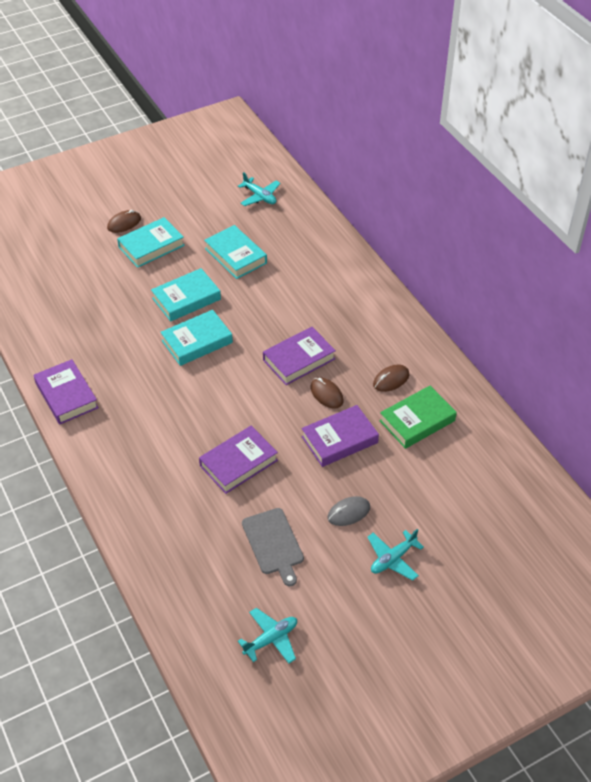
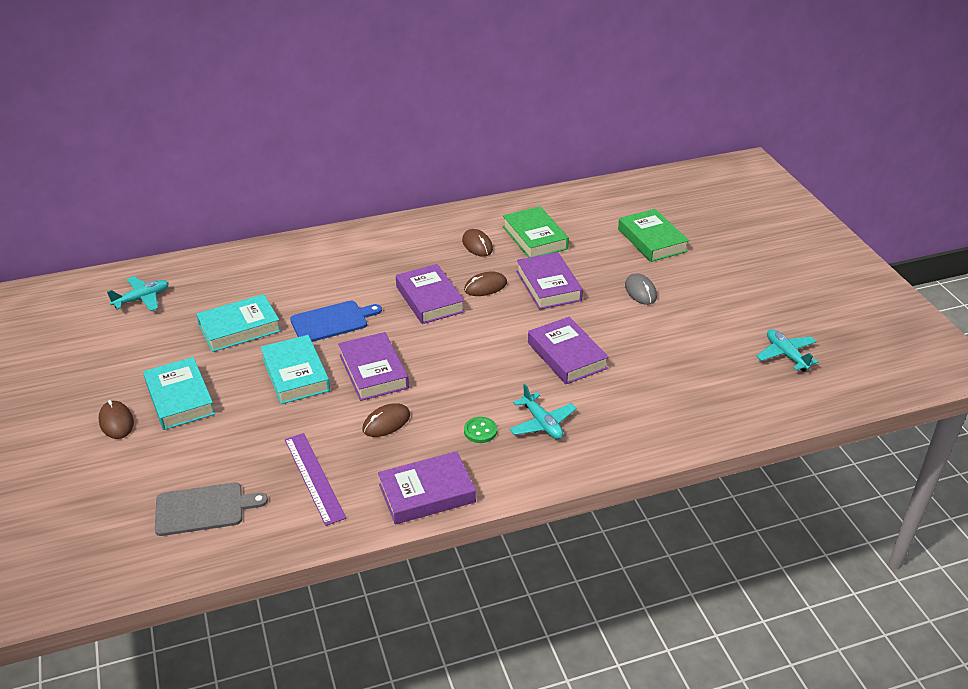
camera: 80 degrees left, 10 degrees down
turquoise book [160,310,233,366] -> purple book [338,332,409,401]
grey cutting board [242,508,304,587] -> grey cutting board moved to [155,482,268,536]
turquoise plane [367,529,424,581] -> turquoise plane moved to [510,384,577,439]
none -> purple ruler [285,433,346,526]
none -> blue cutting board [290,301,382,342]
none -> brown mouse [363,403,410,437]
none -> green button [464,417,497,443]
none -> green book [618,209,689,262]

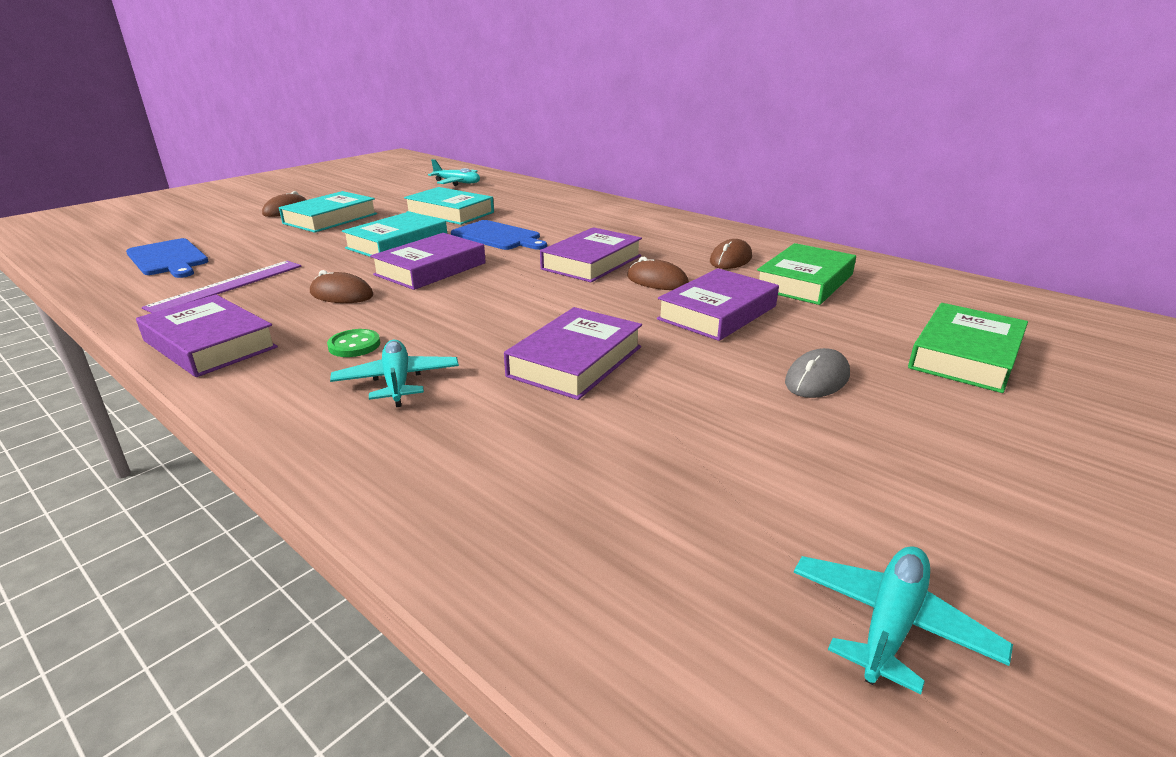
camera: 60 degrees right, 10 degrees down
grey cutting board [155,482,268,536] -> blue cutting board [126,238,209,278]
turquoise plane [510,384,577,439] -> turquoise plane turned 135 degrees clockwise [330,340,459,407]

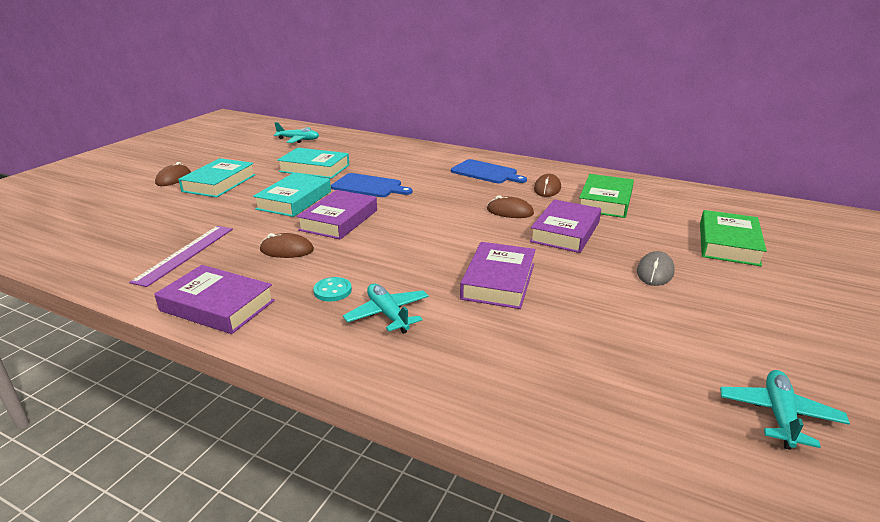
camera: 15 degrees left, 0 degrees up
blue cutting board [126,238,209,278] -> blue cutting board moved to [451,159,527,183]
green button [327,329,380,357] -> turquoise button [313,277,352,301]
purple book [540,227,642,283] -> none

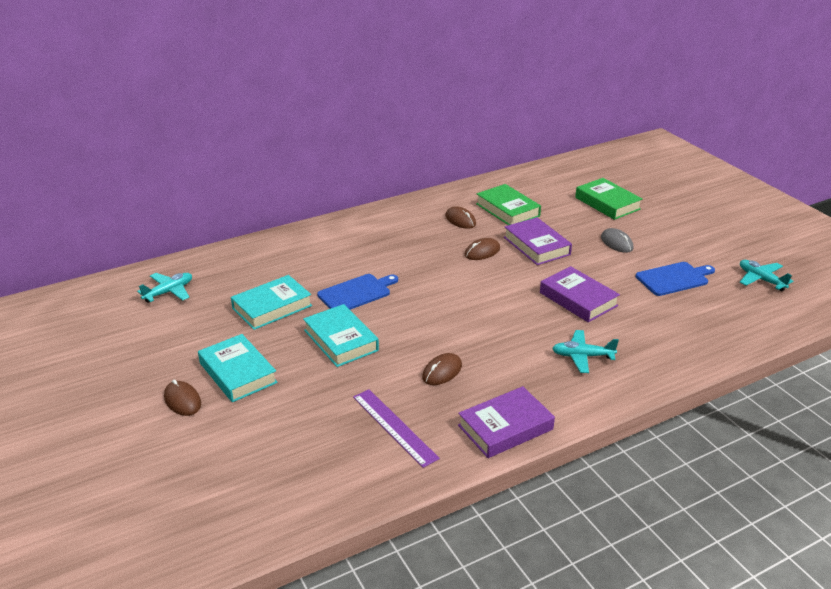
camera: 55 degrees left, 5 degrees up
purple book [296,190,377,240] -> none
turquoise button [313,277,352,301] -> none
blue cutting board [451,159,527,183] -> blue cutting board moved to [636,262,715,296]

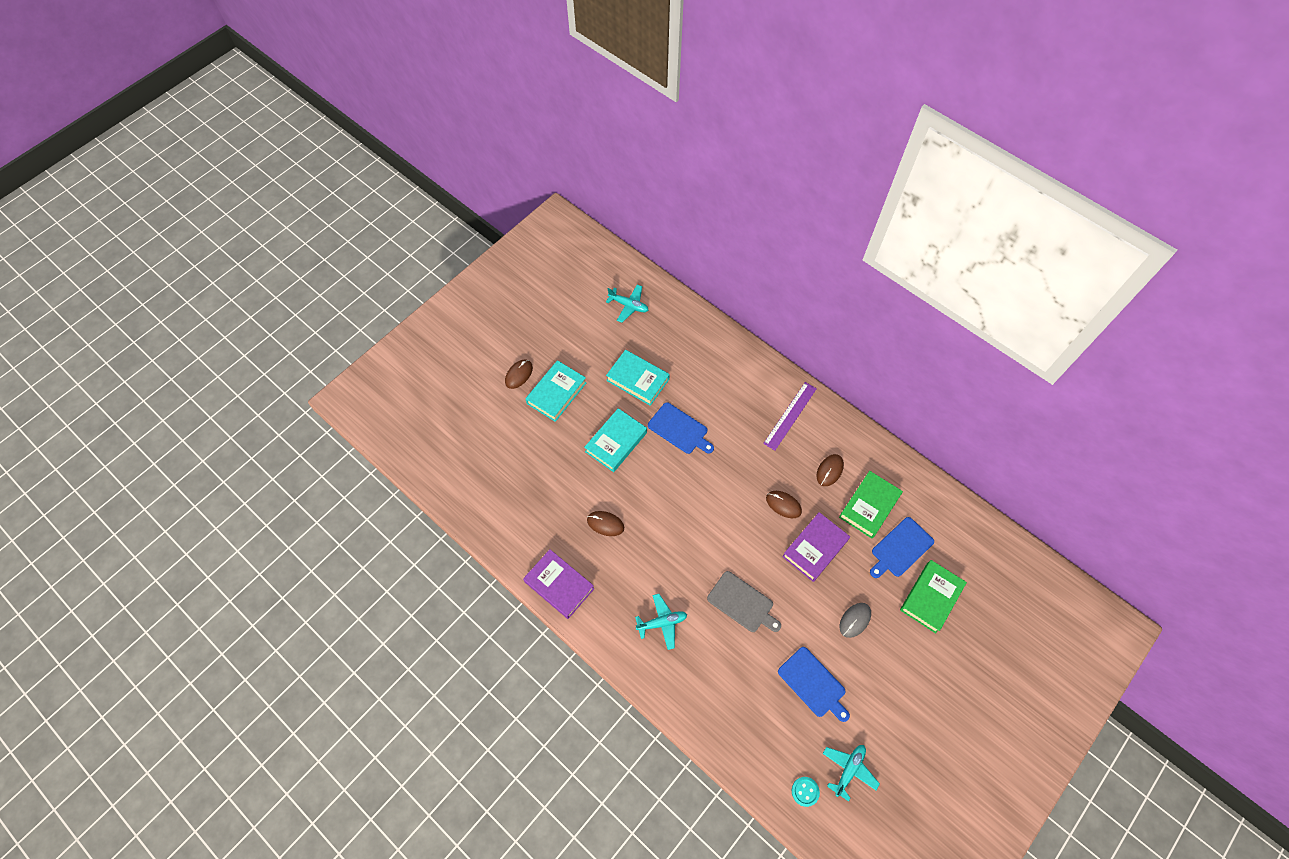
camera: 70 degrees right, 30 degrees up
purple ruler [353,389,440,468] -> purple ruler moved to [763,382,817,450]
purple book [540,266,620,322] -> grey cutting board [707,571,781,632]
turquoise plane [552,330,619,373] -> turquoise plane turned 90 degrees clockwise [635,594,687,650]
none -> turquoise button [792,777,820,807]
none -> blue cutting board [870,517,934,578]

